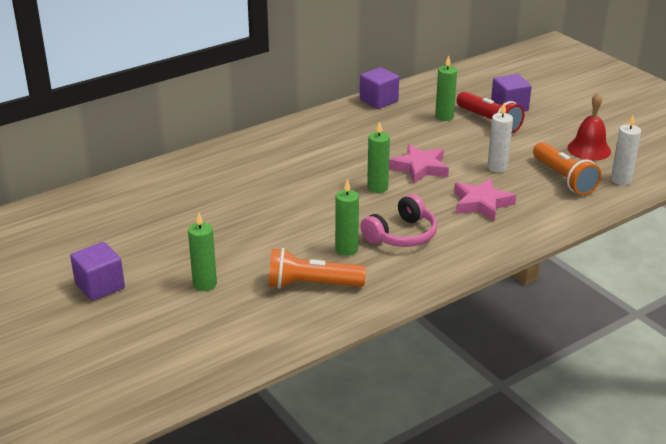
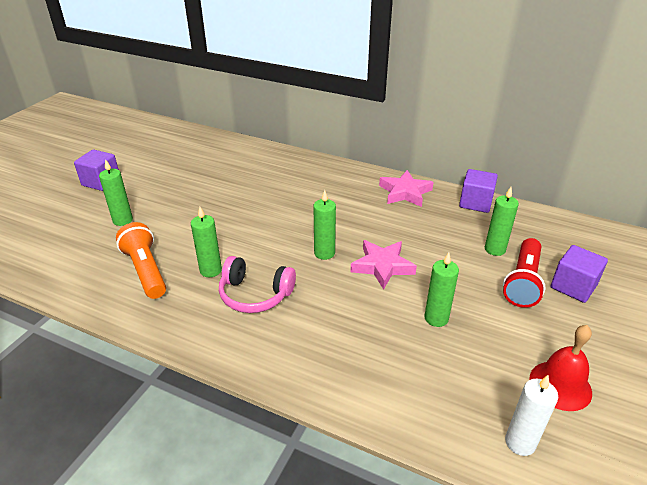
camera: 60 degrees right, 5 degrees up
pink star [454,178,516,221] -> pink star moved to [379,170,434,207]
white candle [487,103,513,172] -> green candle [425,252,459,327]
orange flashlight [533,142,601,195] -> none

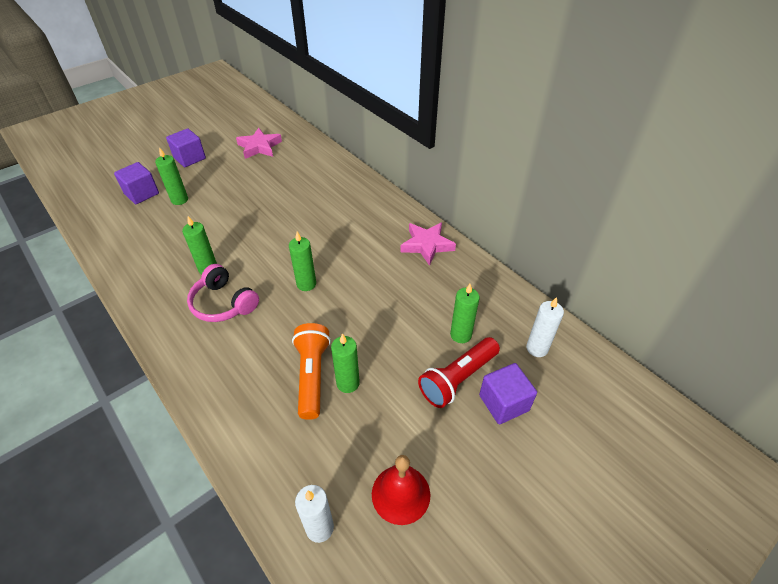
camera: 25 degrees right, 10 degrees up
orange flashlight [116,222,166,299] -> orange flashlight moved to [292,323,331,420]
pink star [351,240,417,290] -> pink star moved to [236,128,282,159]
purple cube [459,169,498,213] -> purple cube moved to [114,162,159,204]
none -> white candle [526,297,564,357]

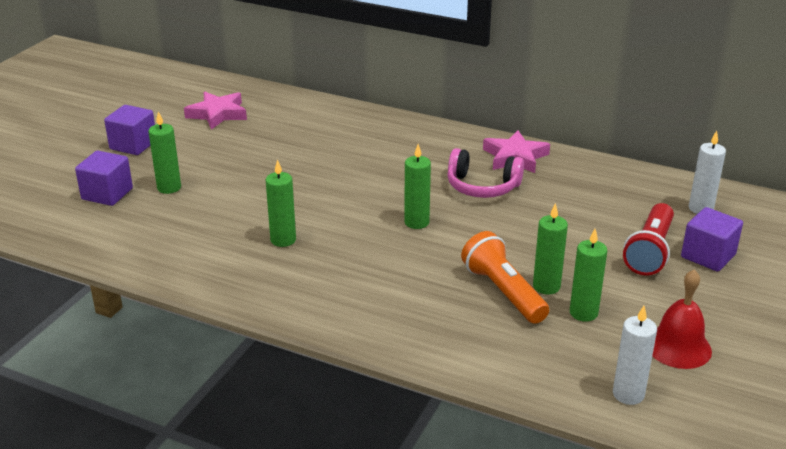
camera: 25 degrees left, 15 degrees down
pink headphones [187,264,259,322] -> pink headphones moved to [447,148,524,198]
green candle [450,284,480,343] -> green candle moved to [570,229,607,322]

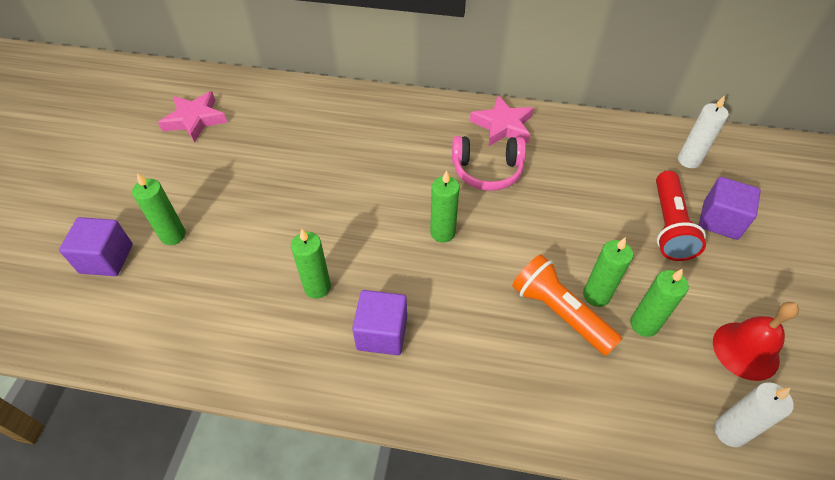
camera: 15 degrees left, 20 degrees up
purple cube [104,105,155,155] -> purple cube moved to [352,290,407,355]

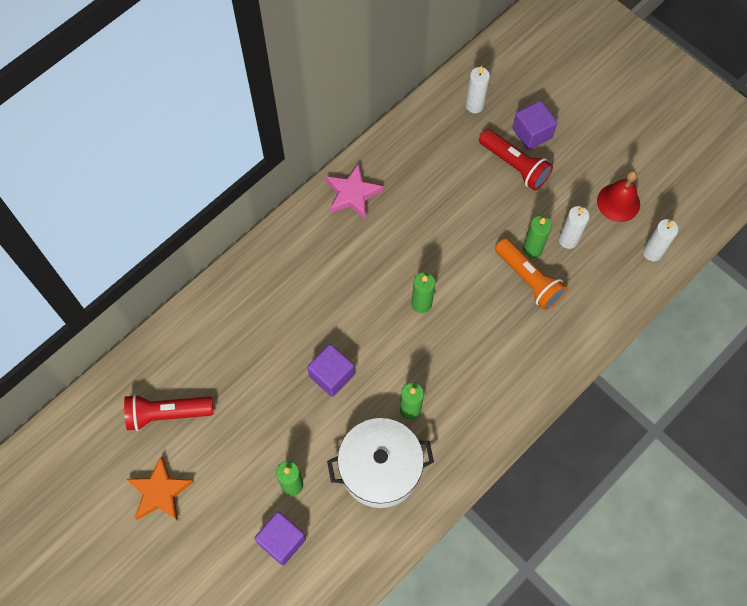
camera: 55 degrees left, 15 degrees up
pink star [158,91,227,143] -> red flashlight [124,394,213,431]
purple cube [352,290,407,355] -> purple cube moved to [307,344,354,397]
pink headphones [452,136,526,191] -> none
orange flashlight [512,254,622,356] -> orange flashlight turned 120 degrees counterclockwise [495,238,568,310]
green candle [630,269,689,337] -> white candle [559,206,590,249]
none -> orange star [127,456,193,520]
none -> white pot [327,418,434,508]

